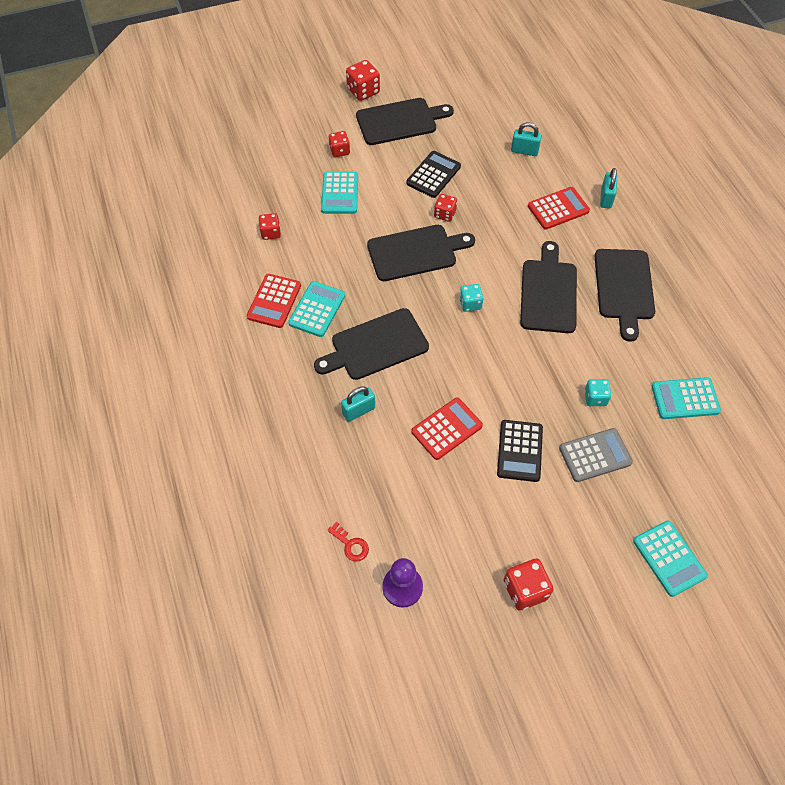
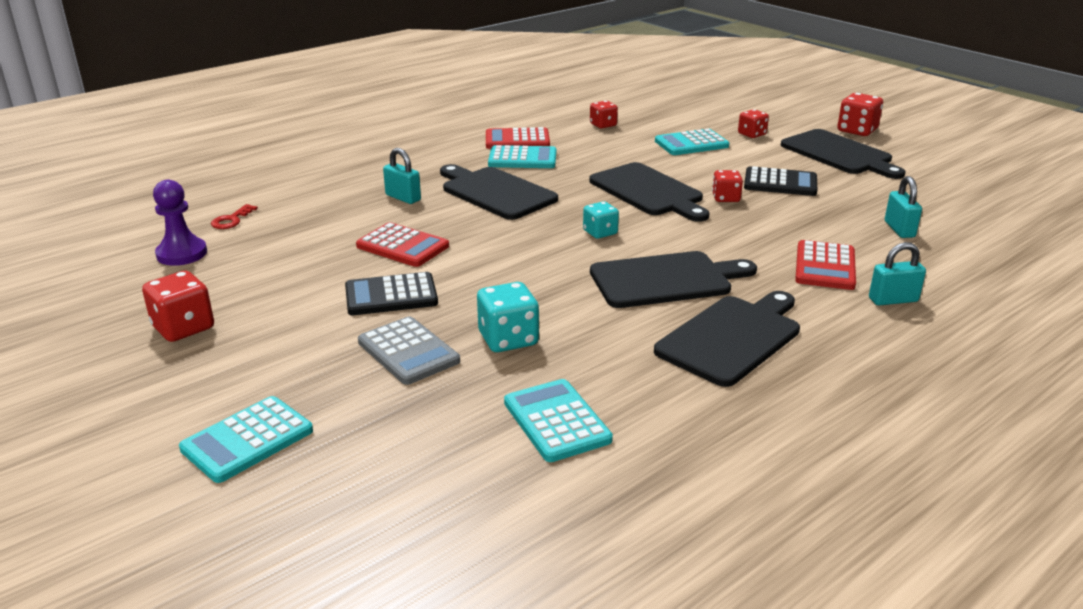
camera: 70 degrees right, 30 degrees down
red calculator [528,187,590,229] -> red calculator turned 60 degrees clockwise [795,240,856,290]
turquoise dice [584,379,611,406] -> turquoise dice [477,282,539,352], size x1.52
black cutting board [595,249,655,342] -> black cutting board turned 150 degrees clockwise [654,291,800,387]

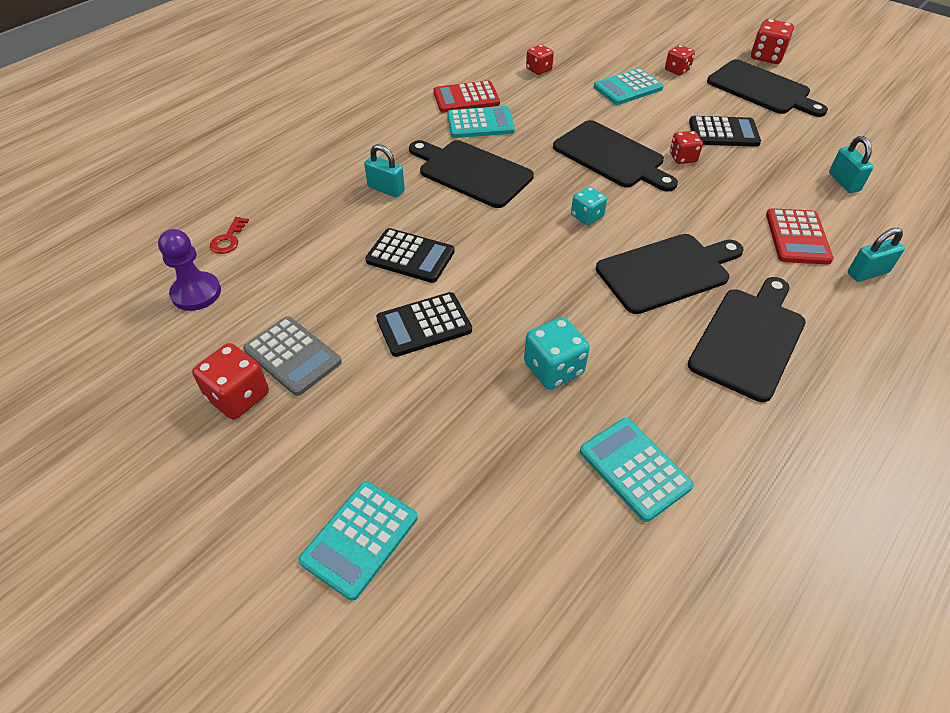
camera: 10 degrees left, 20 degrees up
red calculator [356,222,449,267] -> black calculator [365,228,455,283]
grey calculator [358,316,460,385] -> grey calculator moved to [243,316,342,396]

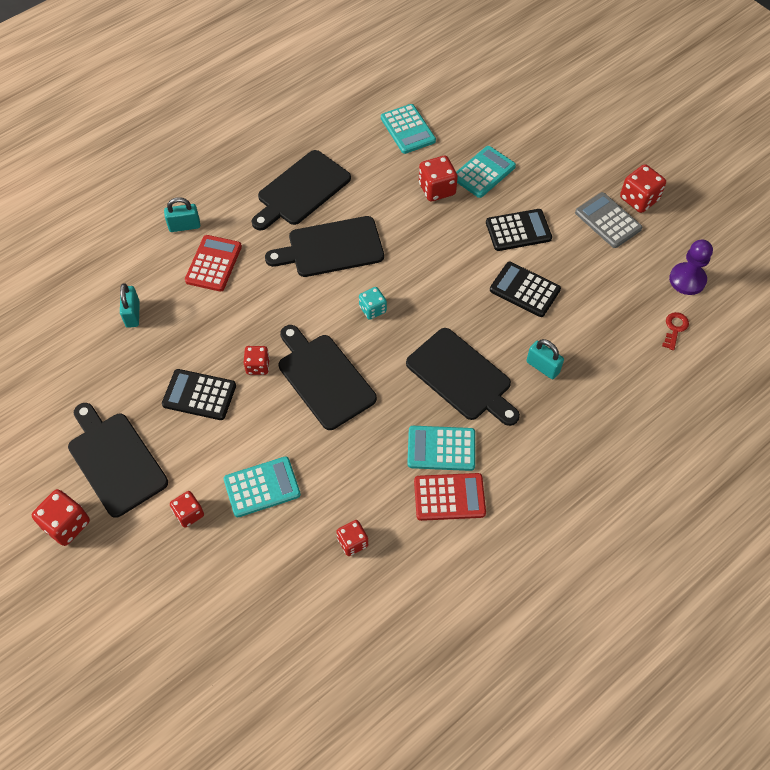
camera: 170 degrees left, 10 degrees up
turquoise calculator [299,481,418,601] -> turquoise calculator moved to [456,146,516,198]
turquoise dice [524,317,590,389] -> red dice [419,156,458,201]

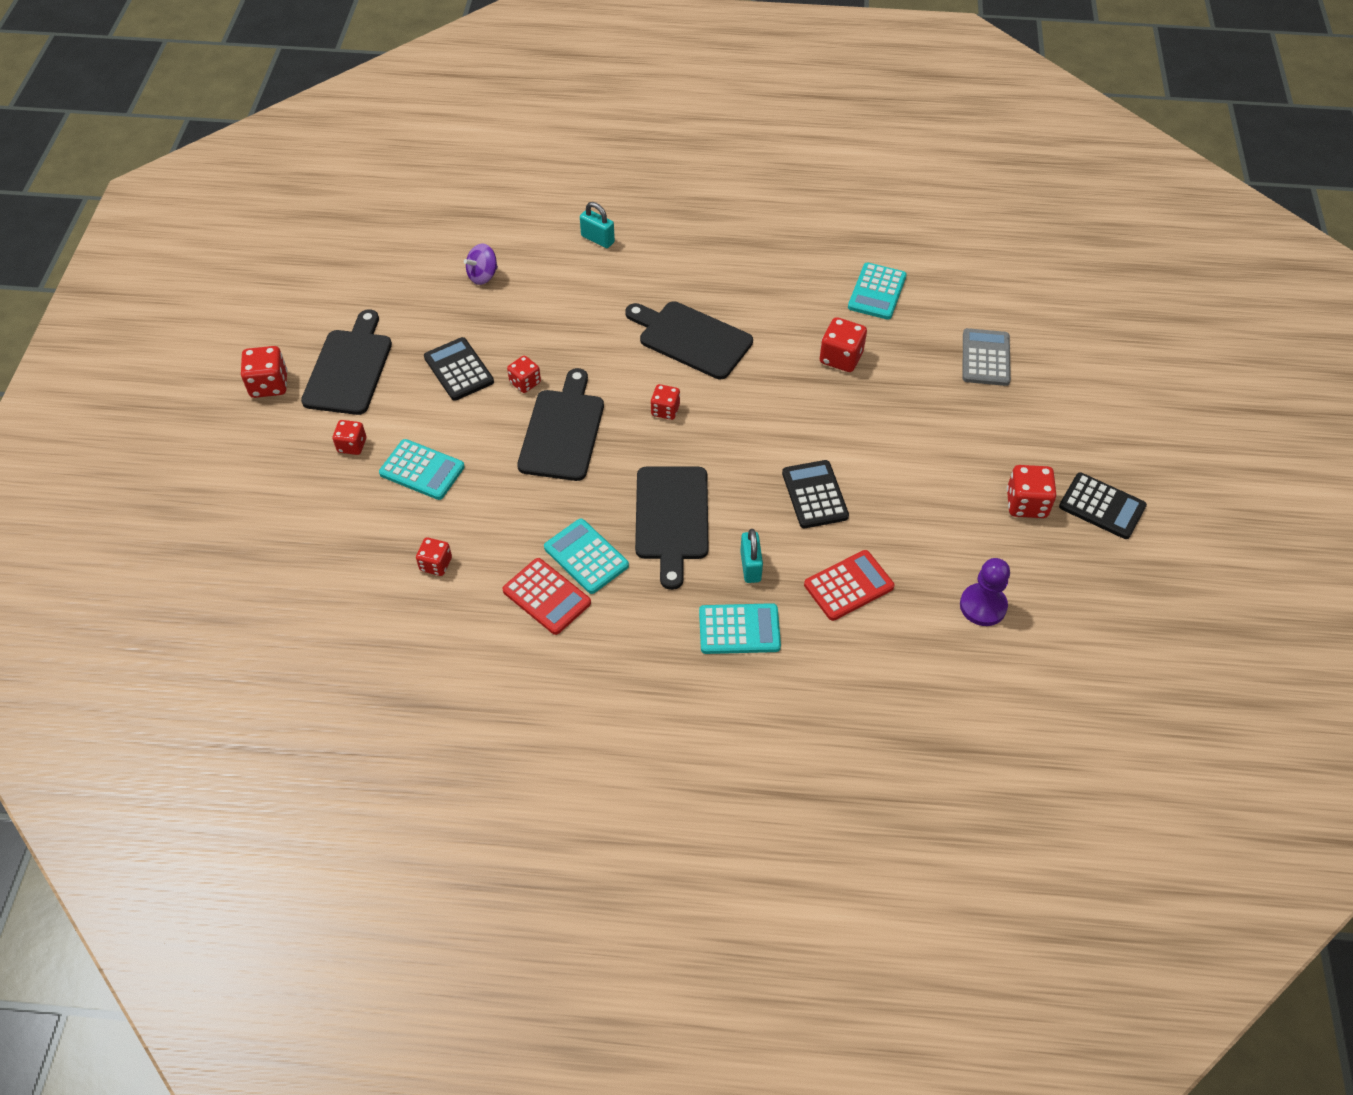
camera: 45 degrees right, 5 degrees down
turquoise padlock [120,283,140,328] -> purple spinning top [464,244,498,285]
red calculator [185,235,242,292] -> red calculator moved to [804,550,895,621]
black cutting board [252,150,351,230] -> none
turquoise dice [359,287,387,320] -> red dice [651,384,680,420]
turquoise calculator [456,146,516,198] -> turquoise calculator moved to [699,603,781,654]
black calculator [486,209,552,251] -> black calculator moved to [1059,473,1147,539]
grey calculator [575,192,642,248] -> grey calculator moved to [963,328,1011,386]
red key [662,312,689,350] -> none

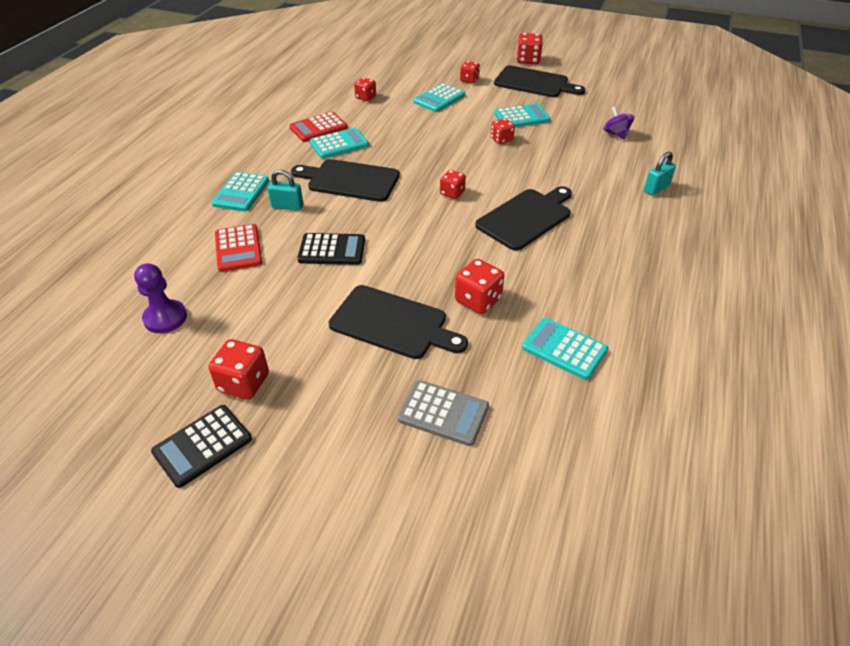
camera: 105 degrees right, 10 degrees down
black calculator [424,337,494,401] -> turquoise calculator [494,103,551,127]
black cutting board [517,368,604,481] -> black cutting board moved to [329,285,468,359]

